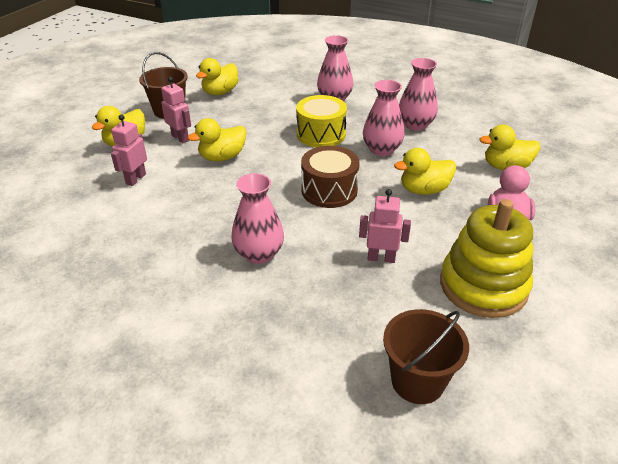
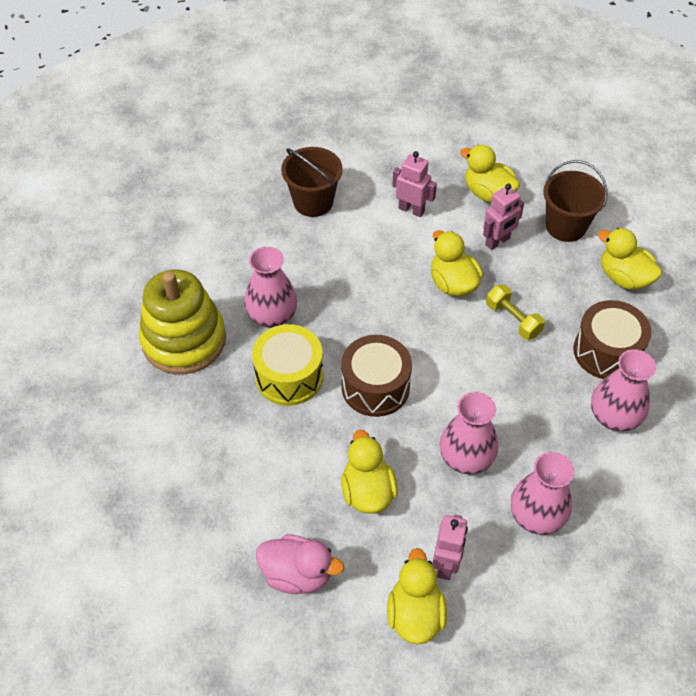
camera: 95 degrees right, 15 degrees up
yellow drum [296,95,347,147] -> yellow drum moved to [252,324,323,406]
pink robot [359,189,411,263] -> pink robot moved to [432,515,468,580]
brown bucket [383,309,469,404] -> brown bucket moved to [281,147,343,217]
yellow stacking toy [440,199,533,318] -> yellow stacking toy moved to [139,270,226,374]
none -> yellow dumbbell [486,284,545,340]
none -> brown drum [573,300,652,379]

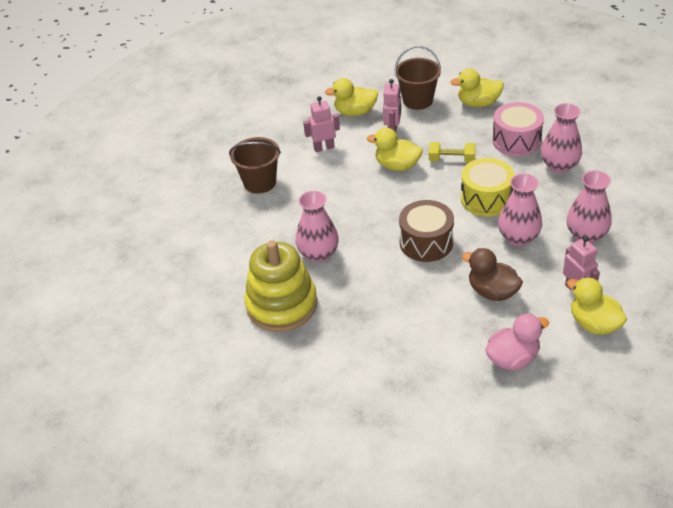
camera: 40 degrees left, 10 degrees down
yellow drum [252,324,323,406] -> yellow drum moved to [461,158,515,217]
yellow duck [341,430,398,514] -> brown duck [462,248,523,301]
brown drum [573,300,652,379] -> pink drum [492,102,544,156]

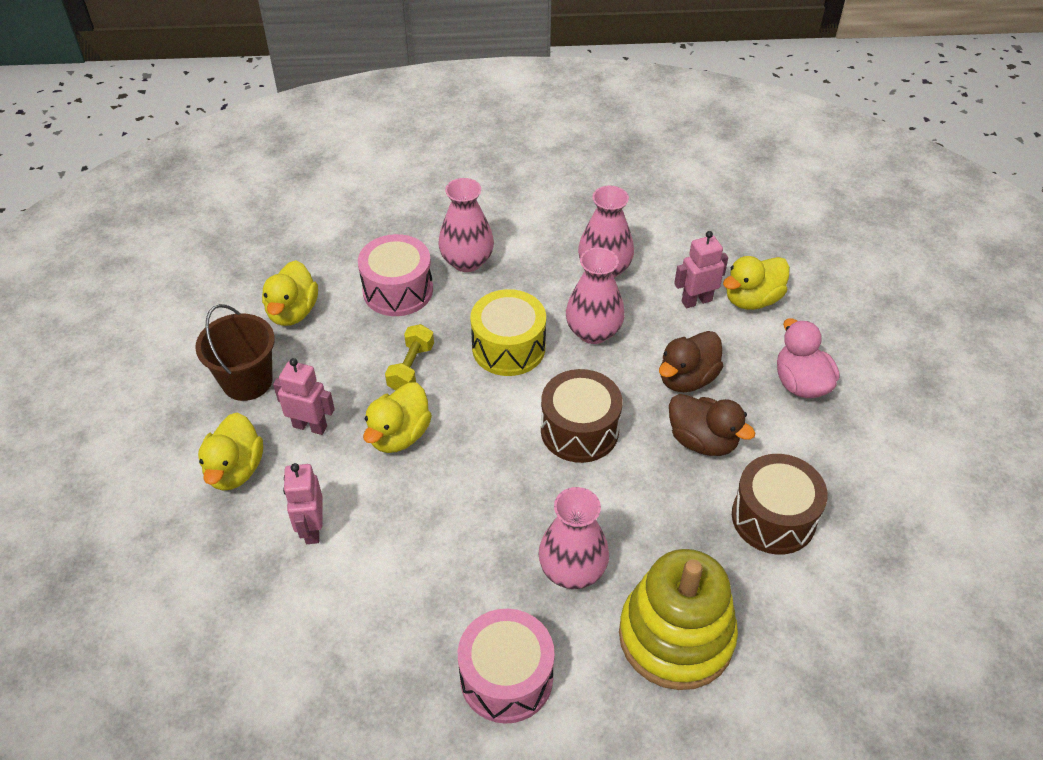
camera: 85 degrees left, 5 degrees up
brown bucket [229,137,281,194] -> none
none -> pink drum [458,609,555,724]
none -> brown duck [669,394,756,456]
none -> brown drum [732,454,828,554]

